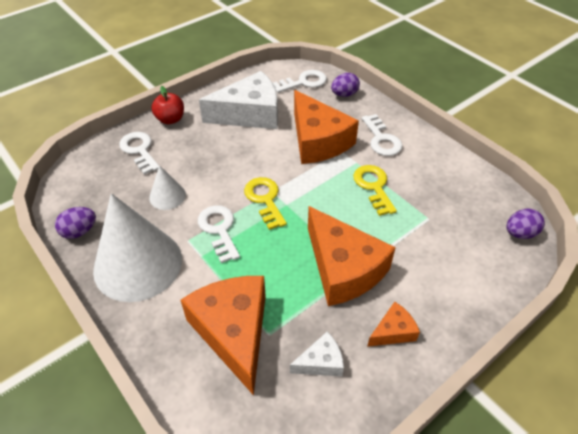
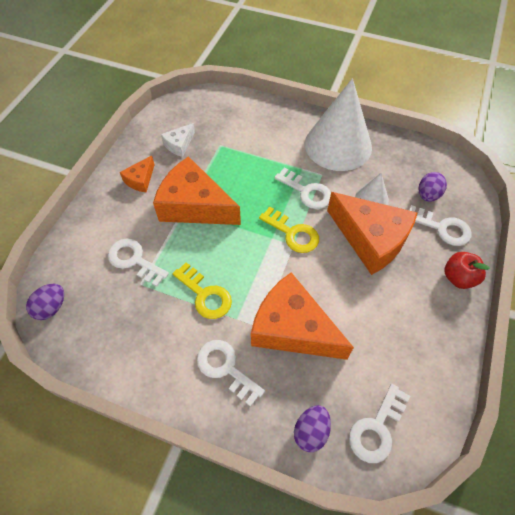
camera: 150 degrees right, 10 degrees up
purple egg [55,207,96,239] -> purple egg moved to [419,172,447,202]
orange cheese [181,276,266,396] -> orange cheese moved to [327,192,417,275]
white cheese [199,71,278,129] -> none
none -> white key [108,238,169,287]

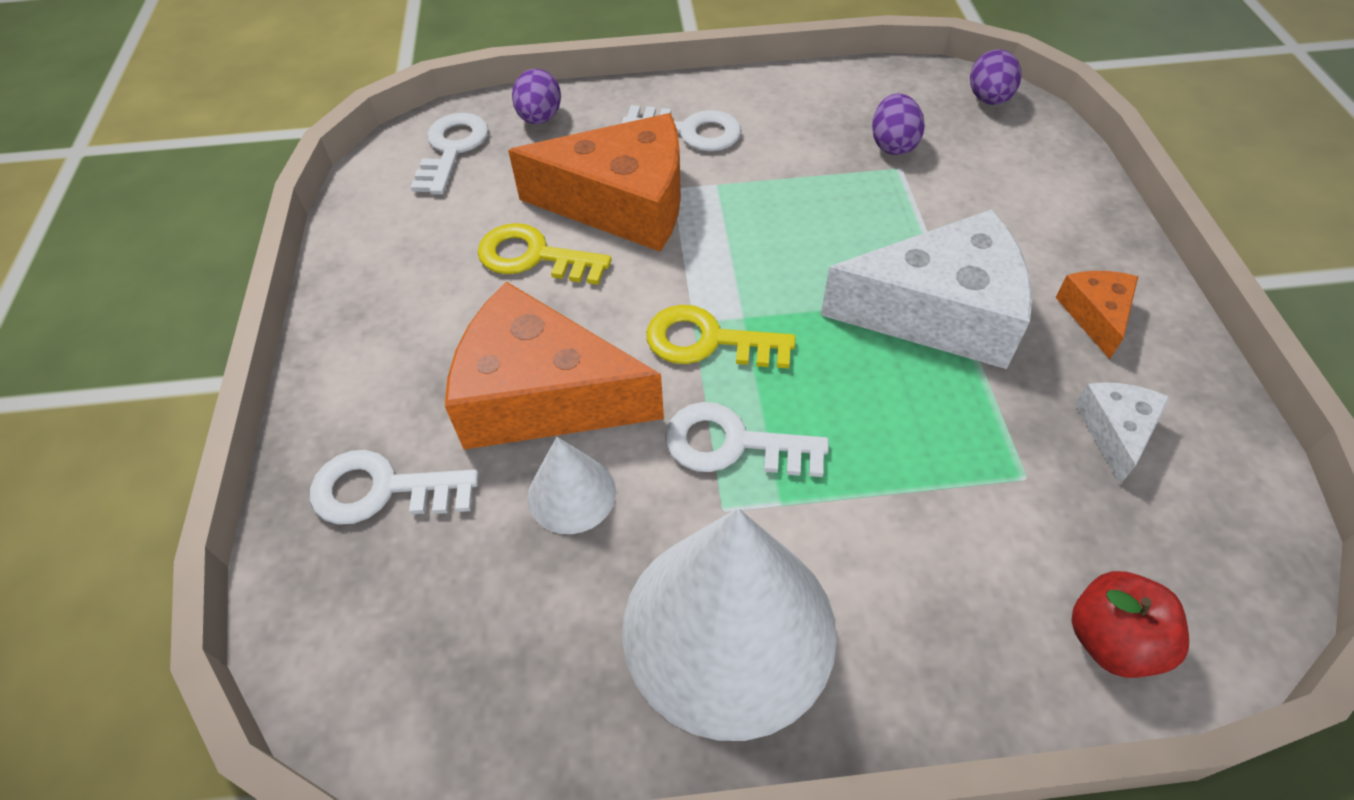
camera: 155 degrees right, 5 degrees down
white key [108,238,169,287] -> none
orange cheese [153,156,241,225] -> white cheese [821,209,1033,369]
yellow key [172,262,232,319] -> yellow key moved to [478,223,611,285]
purple egg [419,172,447,202] -> purple egg moved to [872,93,925,155]
red apple [445,252,490,289] -> red apple moved to [1072,571,1189,678]

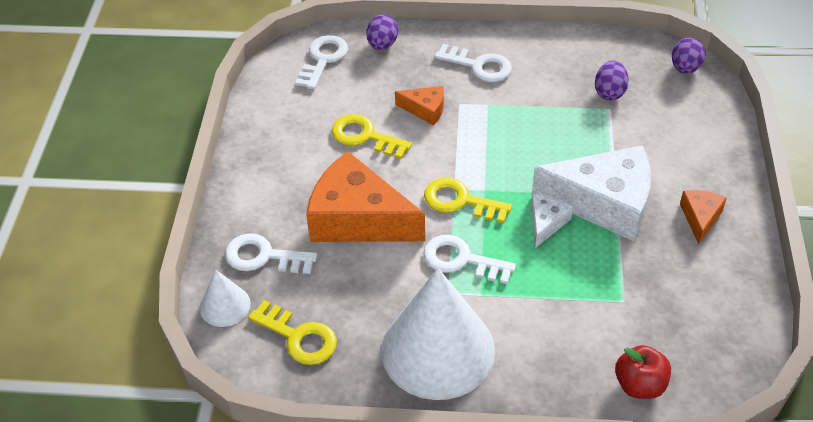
camera: 10 degrees right, 5 degrees down
orange cheese [508,113,681,252] -> orange cheese [395,86,444,126], size x0.47
white cone [527,437,616,534] -> white cone moved to [200,269,251,327]
white cheese [1075,382,1170,484] -> white cheese moved to [531,194,573,248]
none -> yellow key [248,300,337,365]

